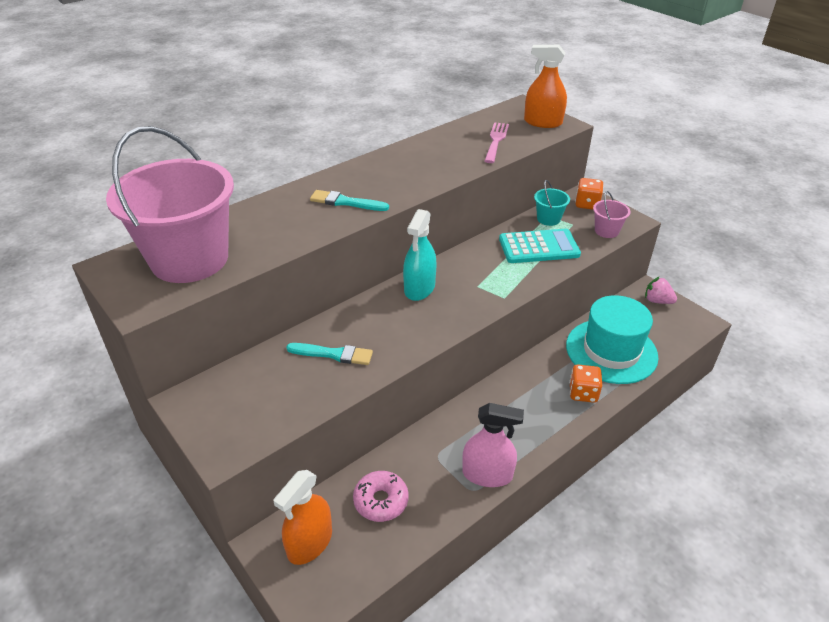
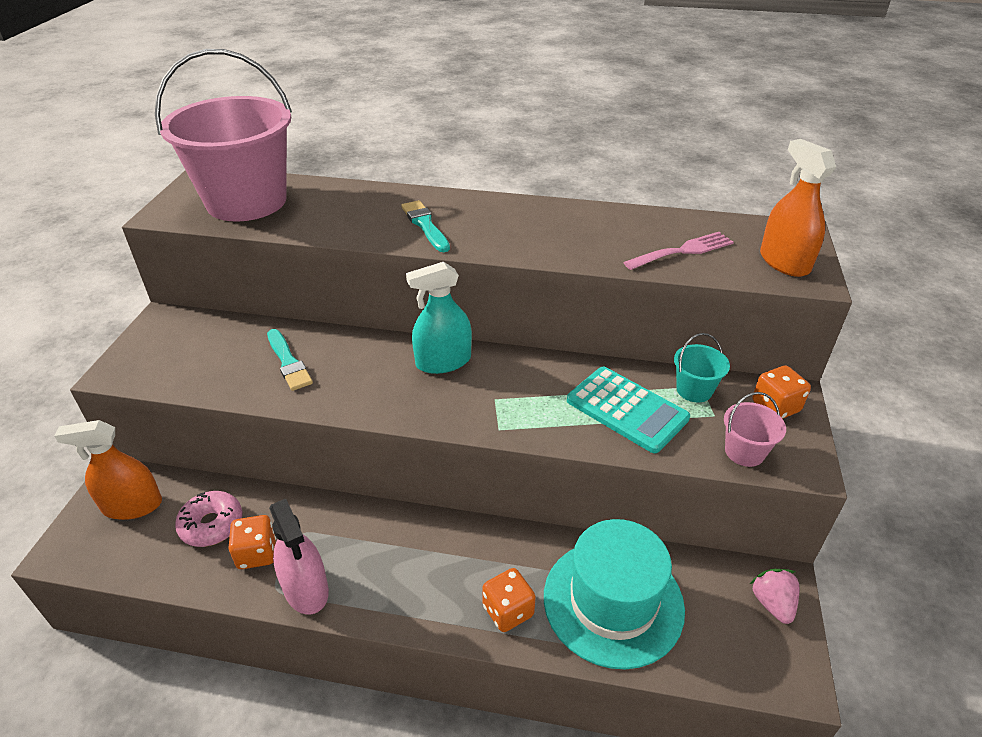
camera: 50 degrees right, 0 degrees up
none -> orange dice [228,515,276,569]

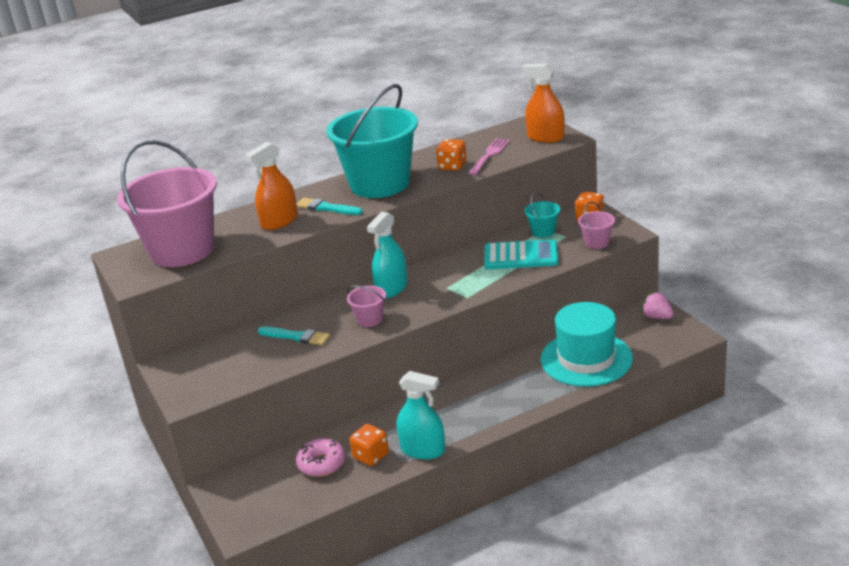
camera: 35 degrees left, 10 degrees down
orange spray bottle [54,420,162,520] -> orange spray bottle moved to [245,142,298,230]
pink spray bottle [269,499,329,615] -> turquoise spray bottle [396,371,445,460]
orange dice [482,568,536,632] -> orange dice moved to [436,139,467,171]
none -> turquoise bucket [326,84,418,198]
none -> pink bucket [347,286,386,327]

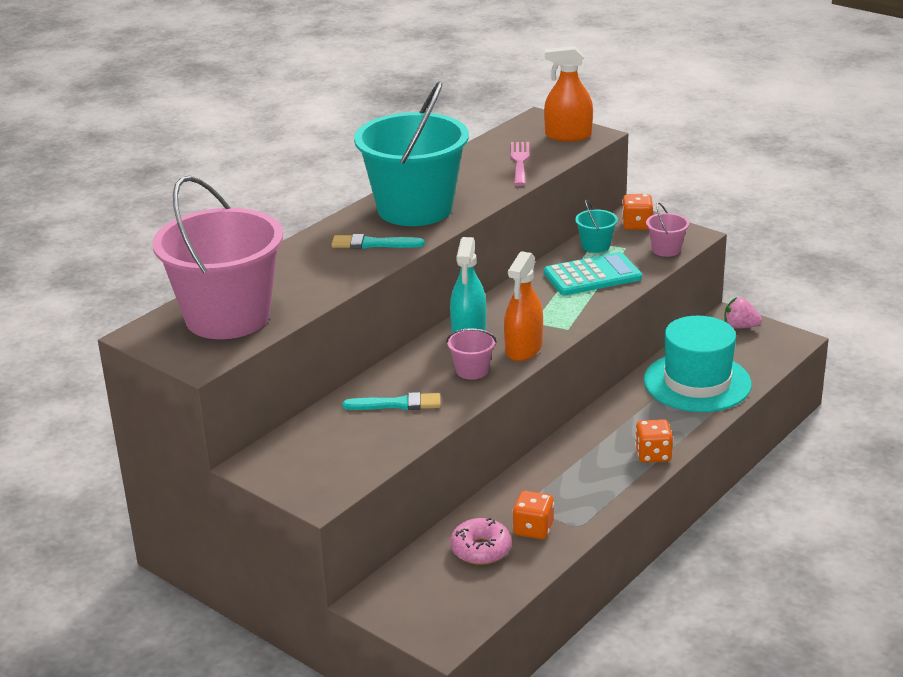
camera: 25 degrees left, 0 degrees up
orange spray bottle [245,142,298,230] -> orange spray bottle moved to [504,251,543,361]
turquoise spray bottle [396,371,445,460] -> none
orange dice [436,139,467,171] -> orange dice moved to [635,419,673,463]

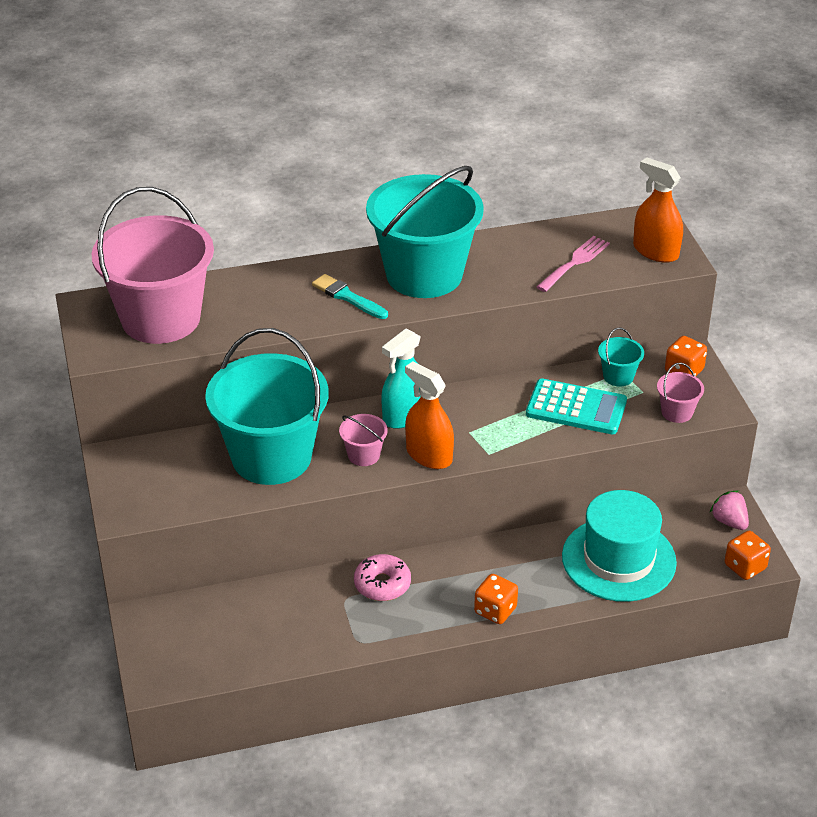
camera: 35 degrees right, 10 degrees up
turquoise brush [343,392,441,410] -> turquoise bucket [205,328,329,485]
pink donut [450,518,511,565] -> pink donut moved to [354,554,411,601]
orange spray bottle [504,251,543,361] -> orange spray bottle turned 75 degrees clockwise [405,362,454,469]
orange dice [512,491,554,539] -> orange dice moved to [725,531,771,580]

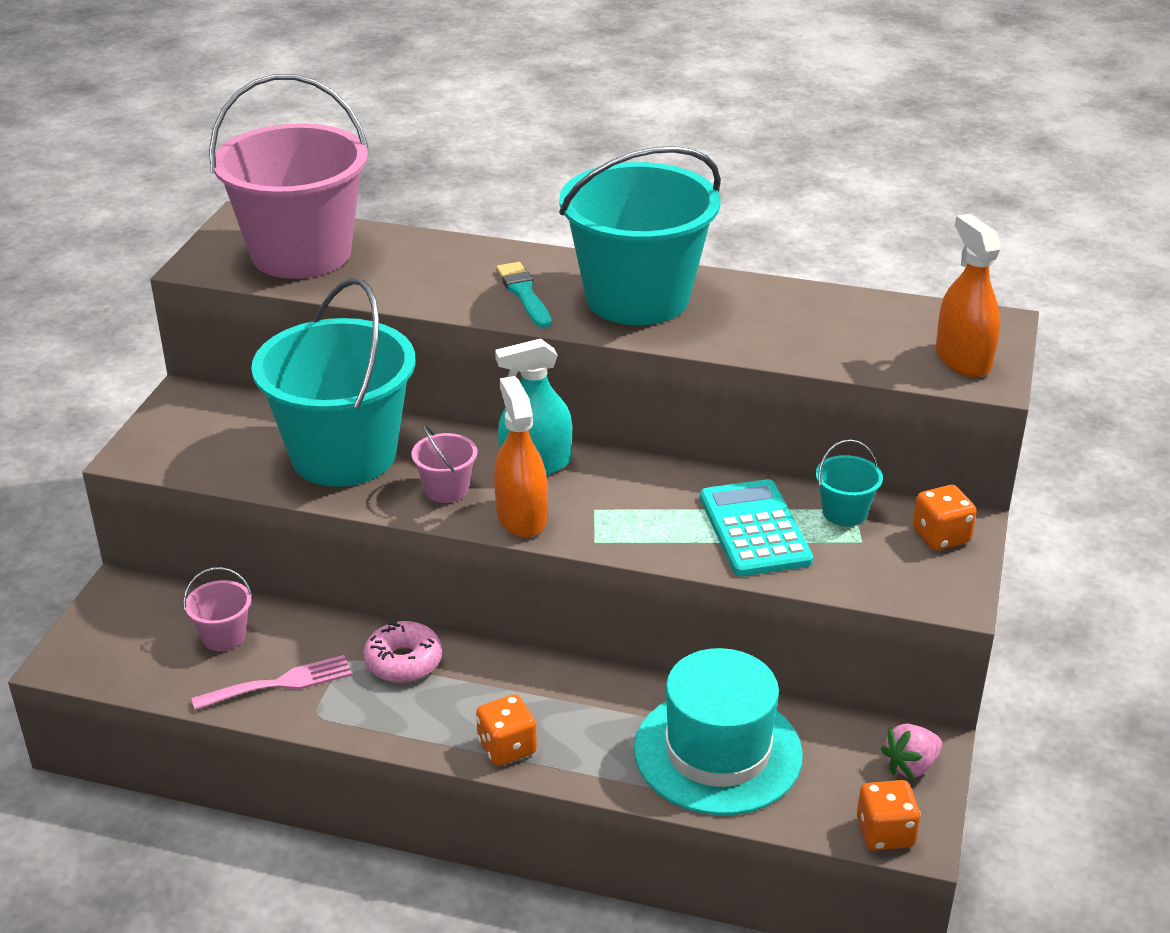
camera: 30 degrees right, 5 degrees down
turquoise calculator [526,379,627,434] -> turquoise calculator turned 150 degrees counterclockwise [700,479,813,576]
pink fork [537,236,610,292] -> pink fork moved to [191,655,352,710]
pink bucket [657,363,704,423] -> pink bucket moved to [184,567,252,651]
pink strawberry [710,491,749,530] -> pink strawberry turned 120 degrees counterclockwise [881,724,942,779]

